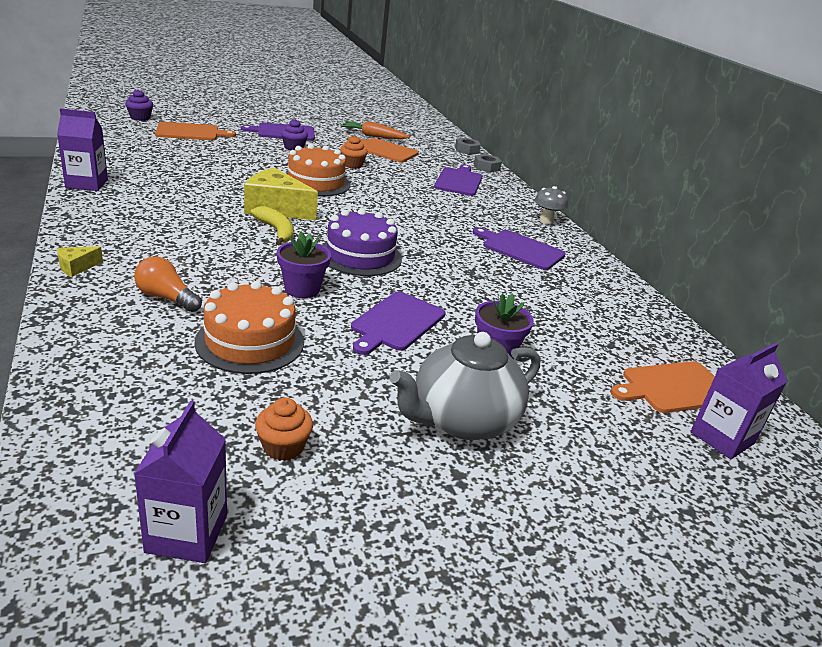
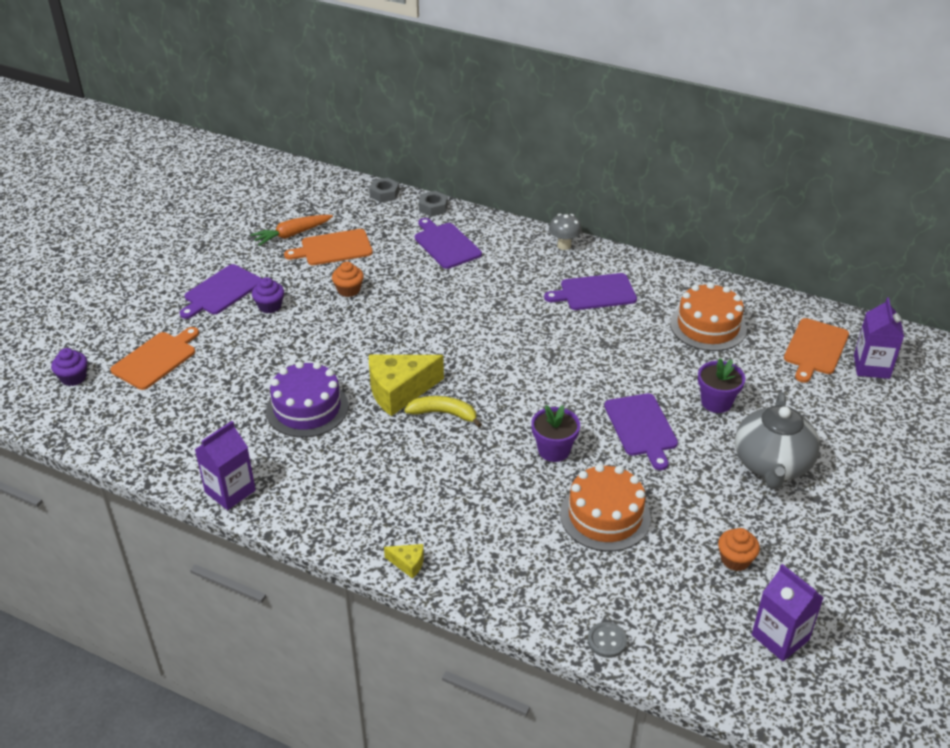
camera: 40 degrees left, 10 degrees up
yellow cheese [57,246,103,277] -> yellow cheese turned 75 degrees counterclockwise [384,544,424,579]
orange light bulb [134,256,202,312] -> none
orange cake [286,144,350,196] -> orange cake moved to [670,282,747,351]
purple cake [322,209,402,276] -> purple cake moved to [266,361,348,438]
none -> grey button [588,622,627,658]

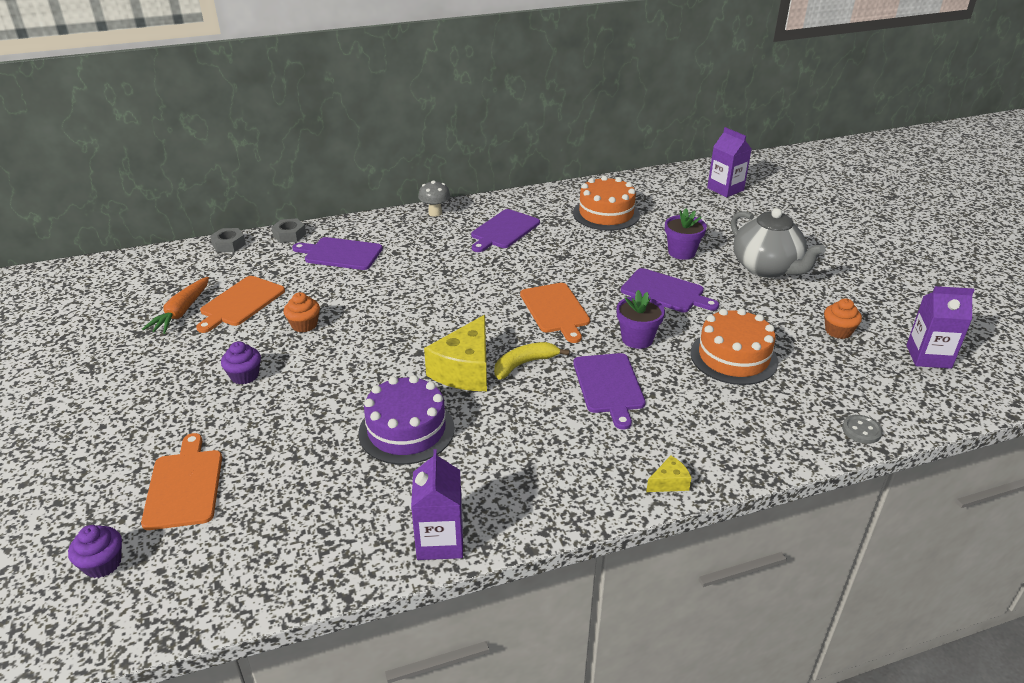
camera: 45 degrees left, 5 degrees down
purple cutting board [180,264,262,319] -> purple cutting board moved to [573,353,646,429]
orange cutting board [784,318,849,383] -> orange cutting board moved to [520,283,590,343]

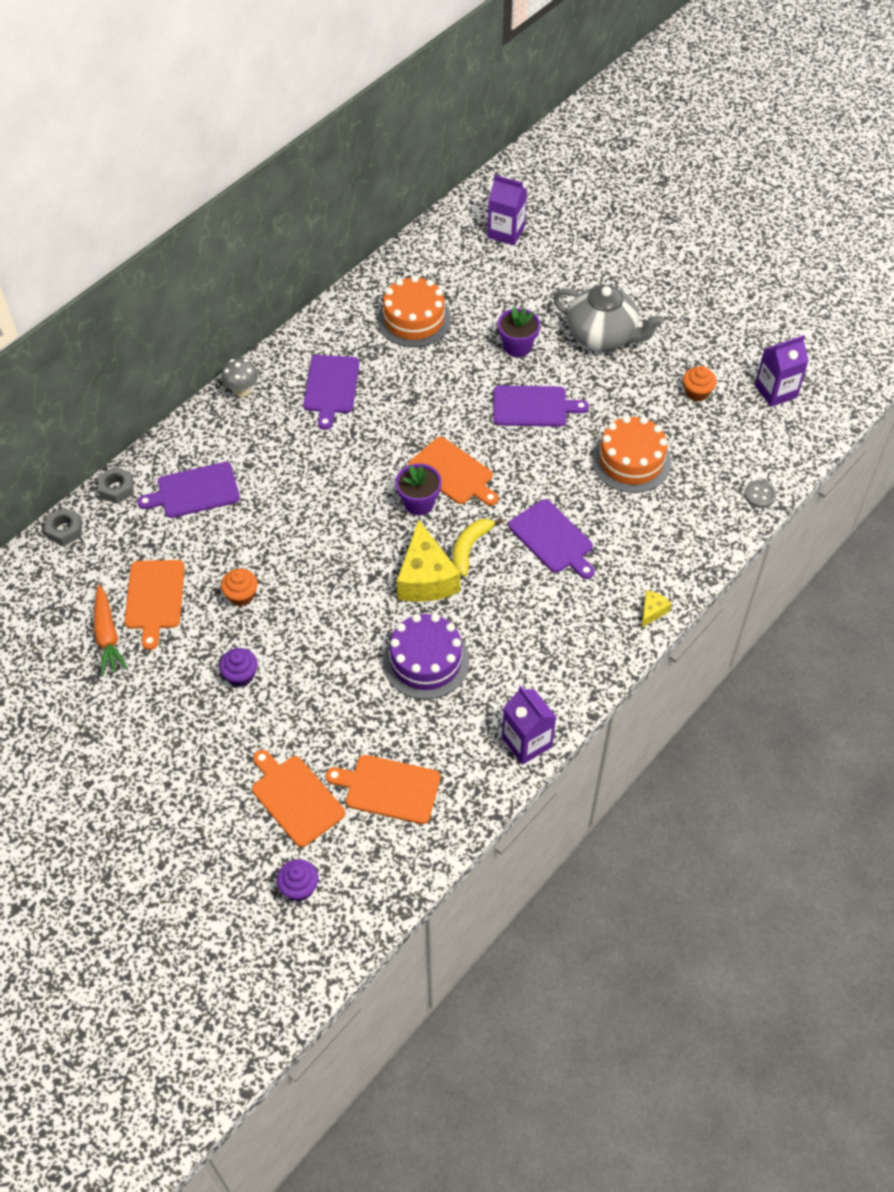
camera: 30 degrees left, 20 degrees up
purple flower pot [617,290,665,349] -> purple flower pot moved to [395,463,442,515]
none -> orange cutting board [326,755,441,824]

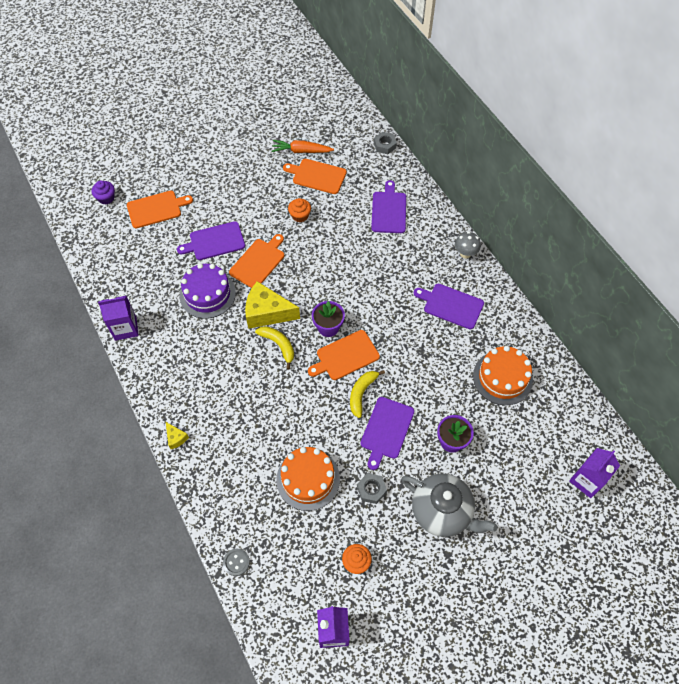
camera: 110 degrees right, 5 degrees up
grey nut [98,467,134,504] -> grey nut moved to [357,473,387,504]
purple cupcake [219,648,258,687] -> none
orange cutting board [326,755,441,824] -> orange cutting board moved to [229,234,284,288]
purple cutting board [508,499,595,579] -> purple cutting board moved to [177,221,245,260]
grey teapot [553,285,664,351] -> grey teapot turned 105 degrees counterclockwise [401,474,498,537]
none -> yellow banana [350,370,385,418]

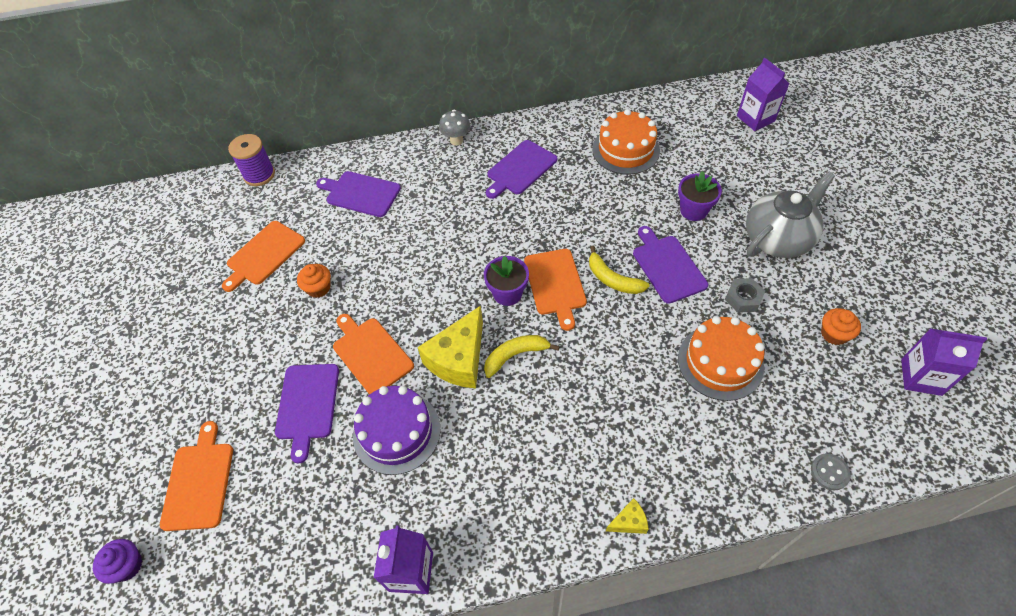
camera: 70 degrees left, 5 degrees down
orange carrot [272,140,334,153] -> none
purple cutting board [360,397,414,470] -> purple cutting board turned 150 degrees counterclockwise [633,226,708,304]
grey nut [374,132,397,154] -> purple spool [228,134,275,186]

